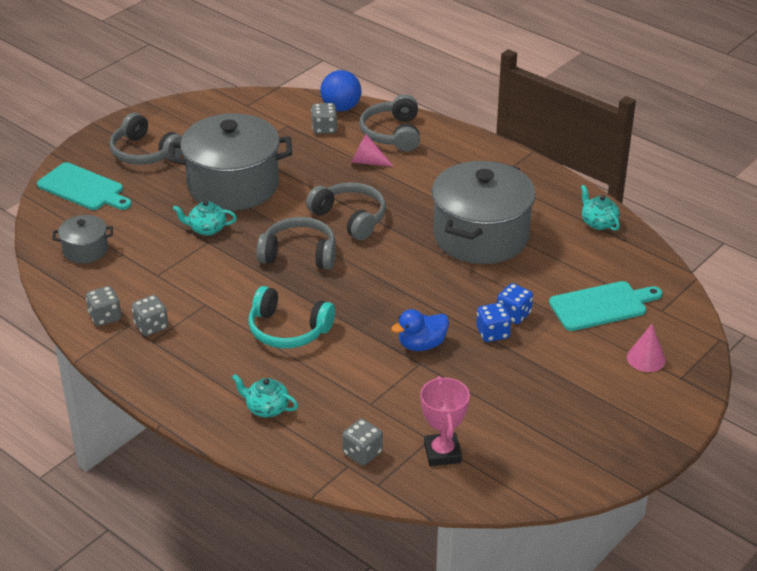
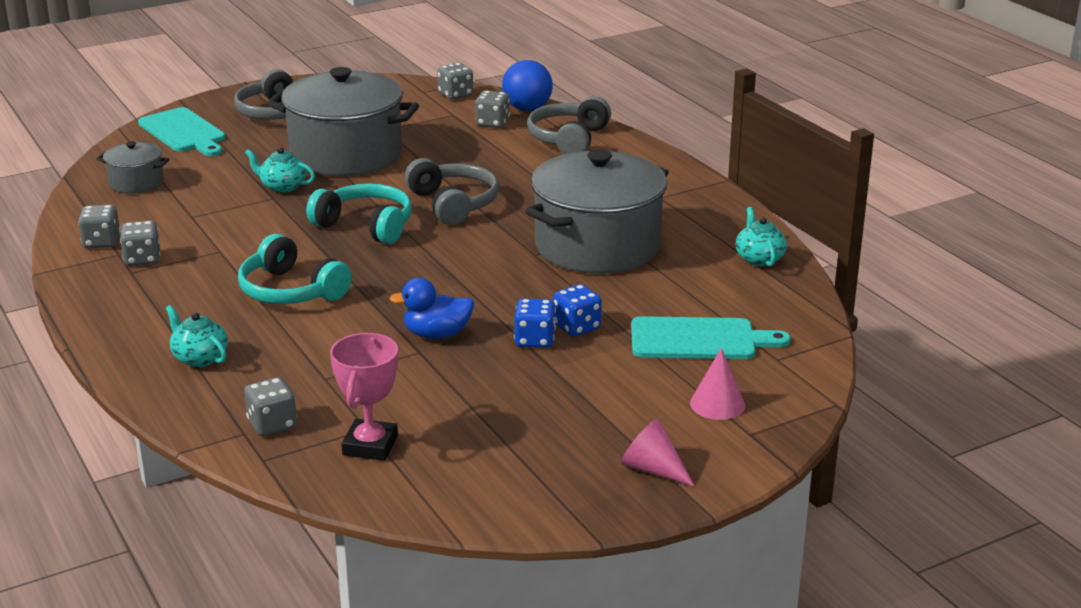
camera: 20 degrees right, 10 degrees down
grey headphones [257,217,336,269] -> turquoise headphones [306,184,412,244]
pink cone [351,134,394,167] -> pink cone moved to [621,418,695,487]
none -> grey dice [438,63,473,100]

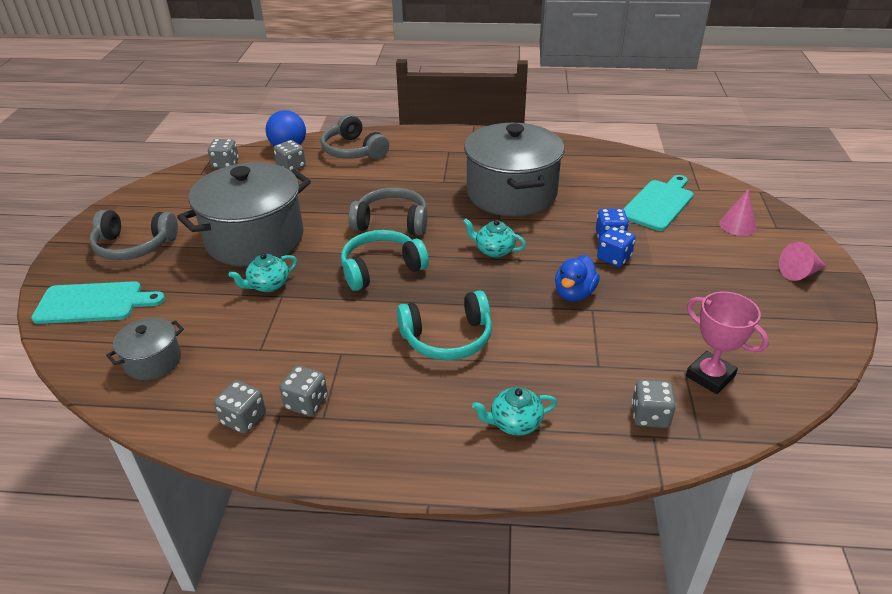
camera: 55 degrees left, 10 degrees up
turquoise teapot [736,207,787,267] -> turquoise teapot moved to [463,218,526,258]

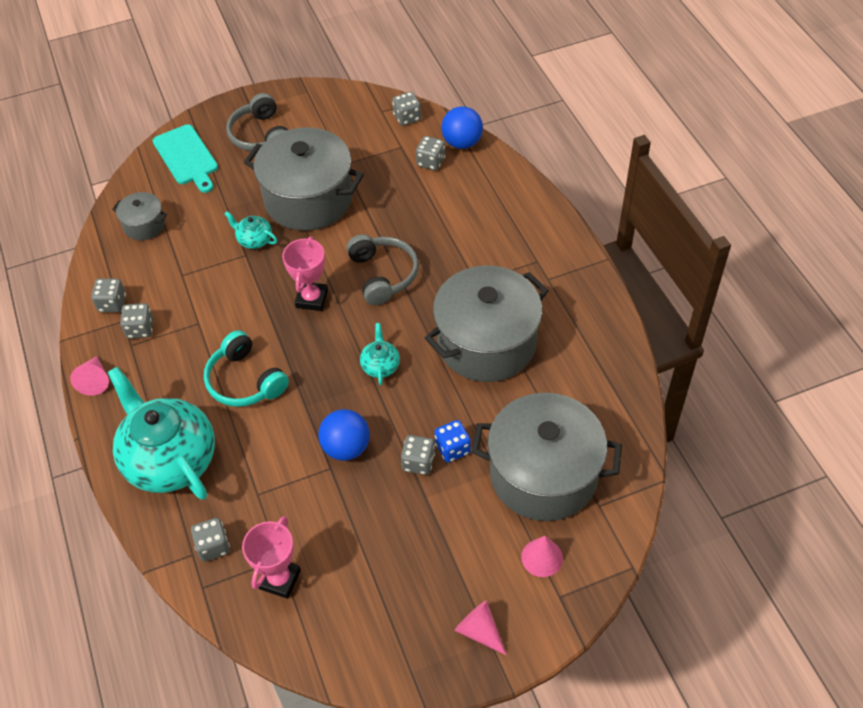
camera: 65 degrees right, 15 degrees up
grey headphones [321,114,389,159] -> none
turquoise headphones [341,230,429,291] -> pink trophy [282,236,328,311]
turquoise teapot [472,387,557,436] -> turquoise teapot [108,367,215,500], size x2.34
blue duck [555,255,600,302] -> blue ball [318,409,370,461]
blue dice [597,227,636,267] -> grey dice [401,435,435,475]
turquoise cutting board [624,175,694,231] -> grey pot [472,393,622,521]
none -> pink cone [70,356,109,396]

